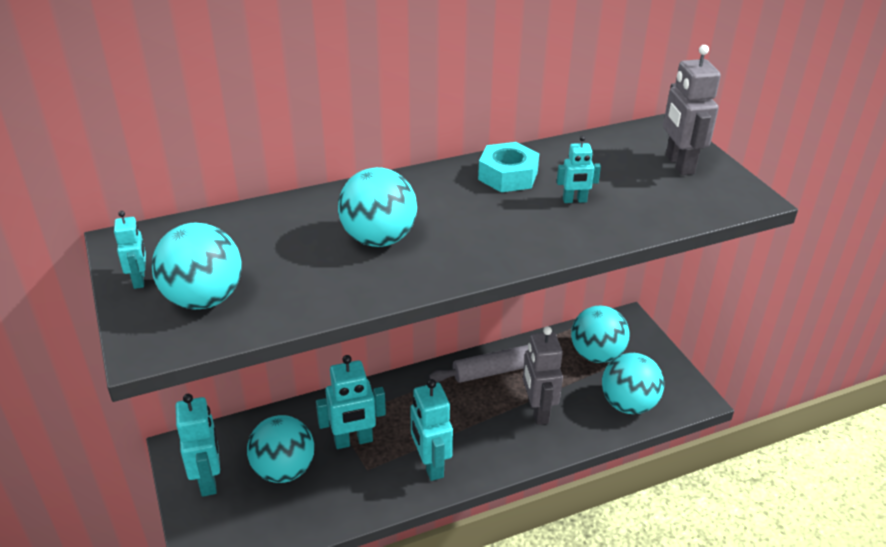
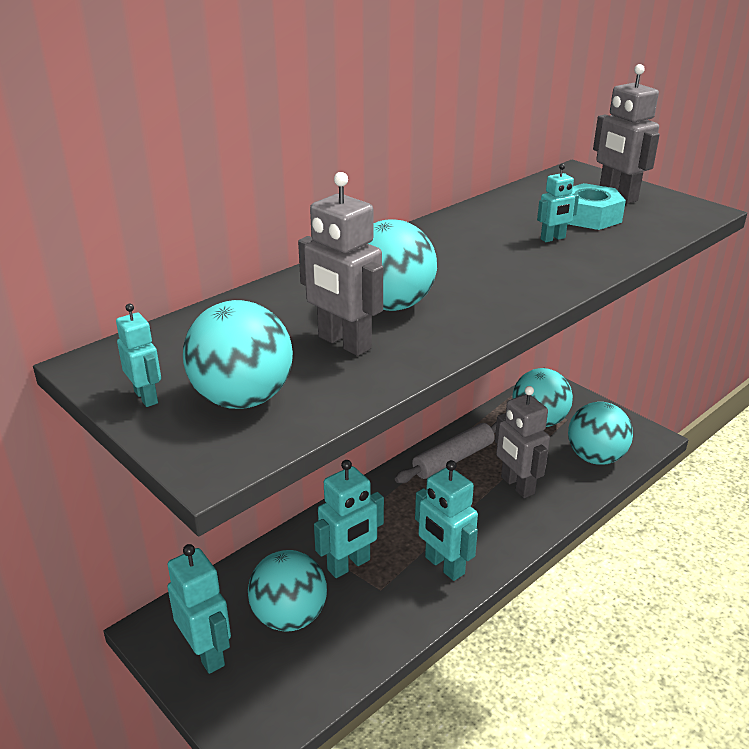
camera: 20 degrees left, 5 degrees down
turquoise nut [478,142,539,192] -> turquoise nut moved to [568,183,626,230]
none -> grey robot [298,172,383,356]

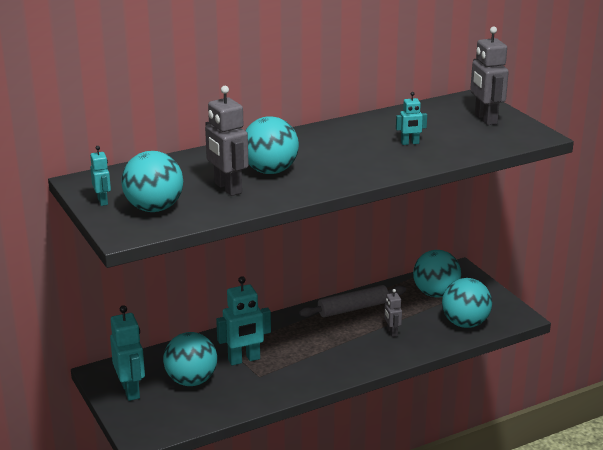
camera: 15 degrees right, 5 degrees down
turquoise robot [415,460,478,581] -> none
grey robot [495,386,550,498] -> grey robot [384,289,402,337], size x0.55
turquoise nut [568,183,626,230] -> none

